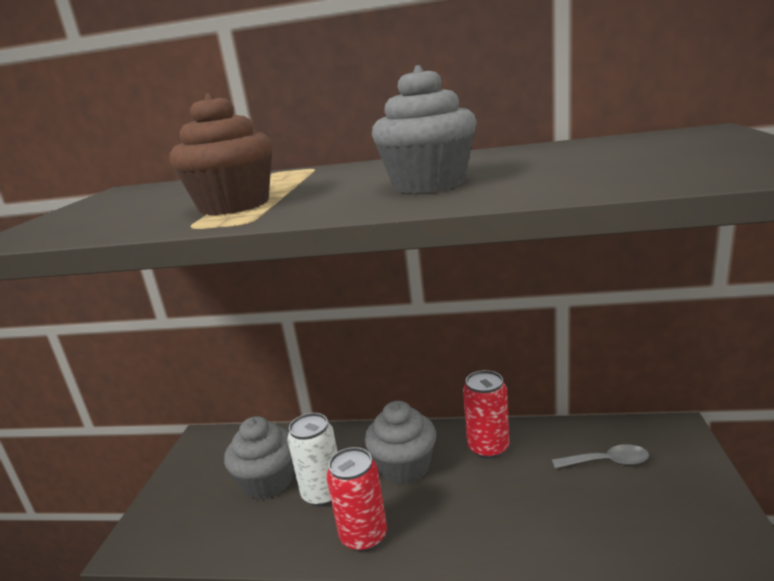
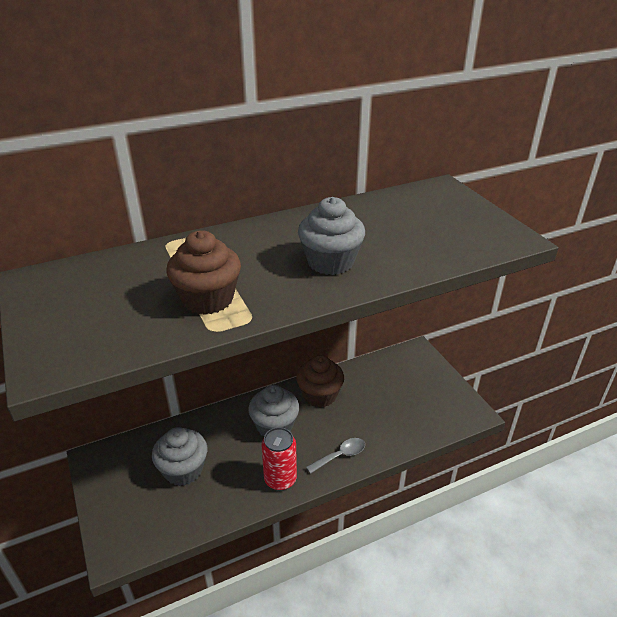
camera: 35 degrees left, 15 degrees up
white can [287,413,338,507] -> none
red can [463,370,510,459] -> brown cupcake [296,355,344,408]
grey spoon [552,444,649,468] -> grey spoon moved to [306,438,365,474]

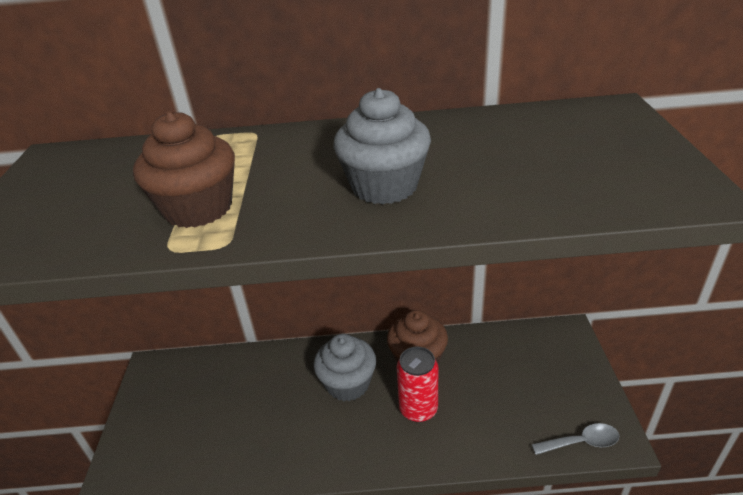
camera: 25 degrees right, 0 degrees up
grey cupcake [152,427,207,486] -> none
red can [261,427,297,491] -> red can moved to [397,346,438,422]
grey spoon [306,438,365,474] -> grey spoon moved to [531,423,620,455]

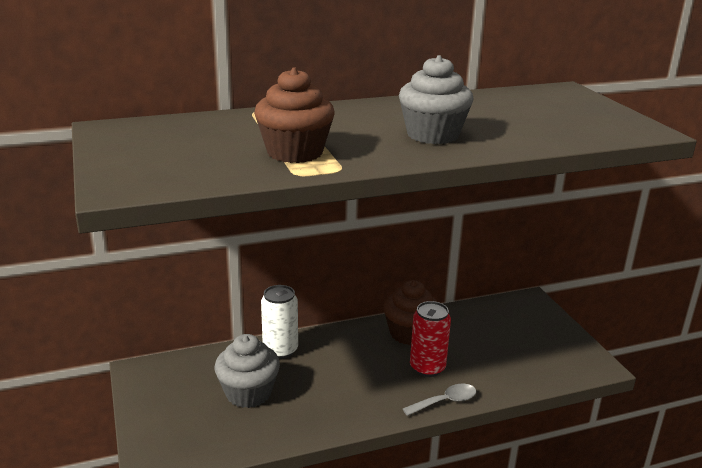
camera: 20 degrees left, 10 degrees down
grey cupcake [314,334,376,401] -> grey cupcake moved to [215,334,280,408]
grey spoon [531,423,620,455] -> grey spoon moved to [403,384,476,416]
none -> white can [261,285,298,359]

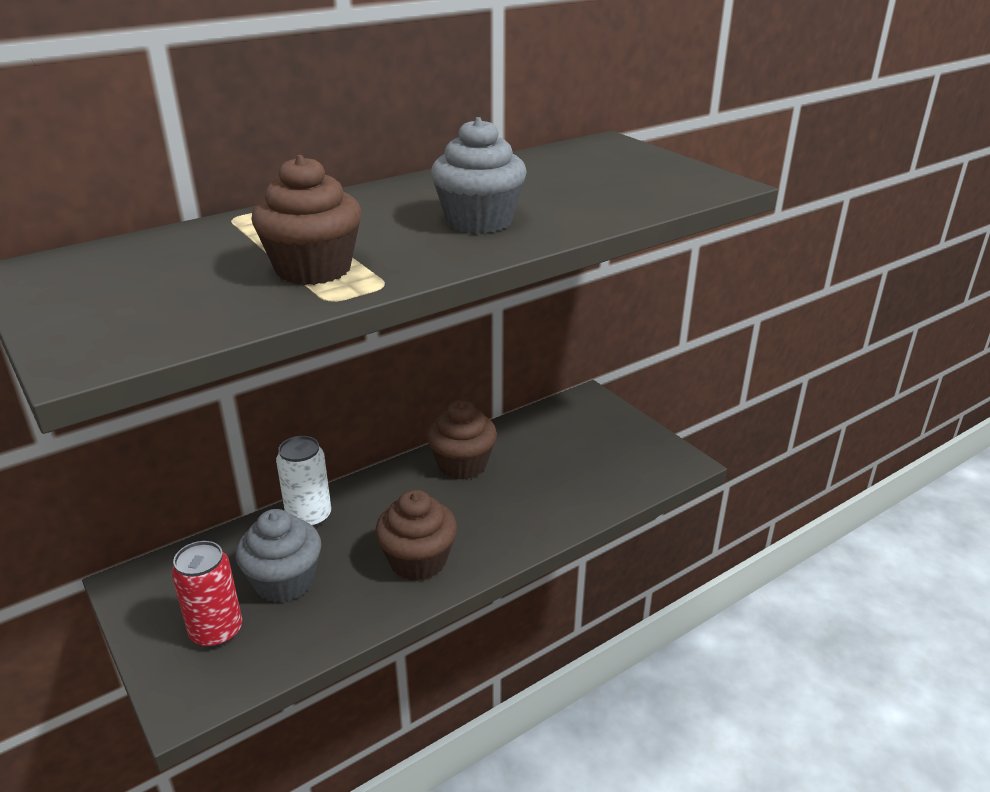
camera: 15 degrees left, 5 degrees up
grey spoon [403,384,476,416] -> none
red can [410,301,451,377] -> red can moved to [171,541,242,648]
none -> brown cupcake [375,490,457,581]

